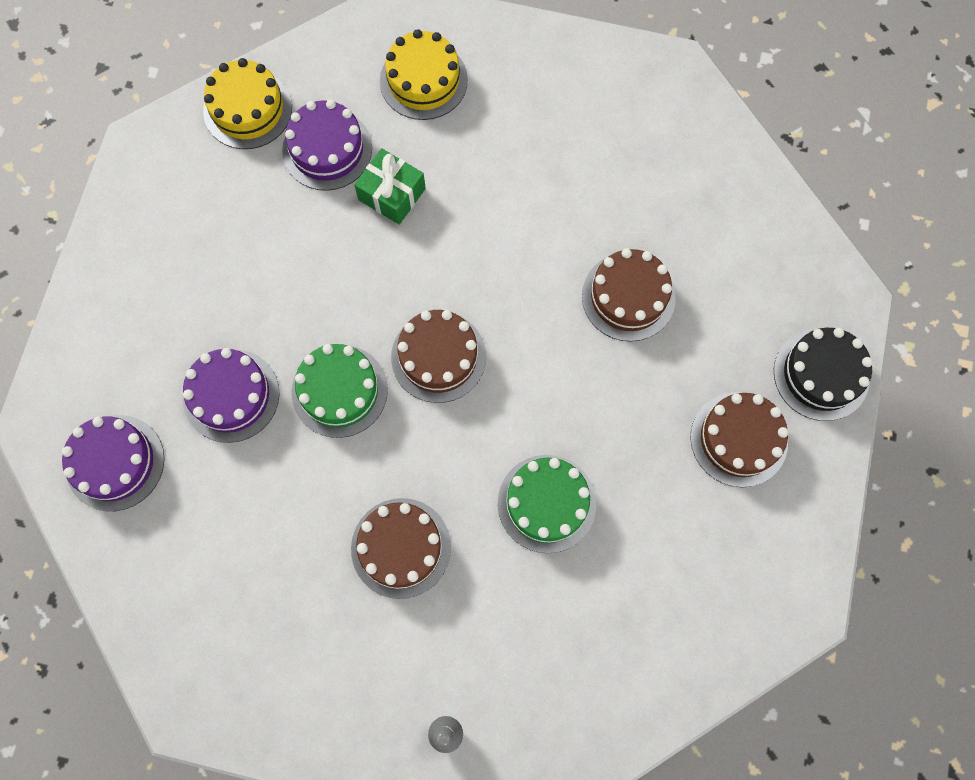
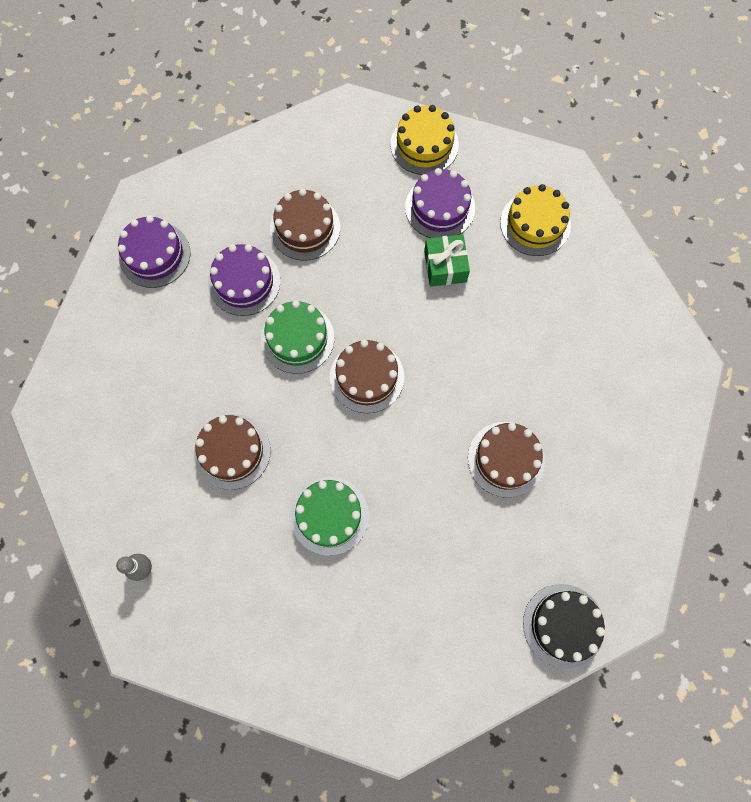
camera: 50 degrees right, 0 degrees up
brown cake [690,392,789,487] -> brown cake moved to [270,188,340,261]

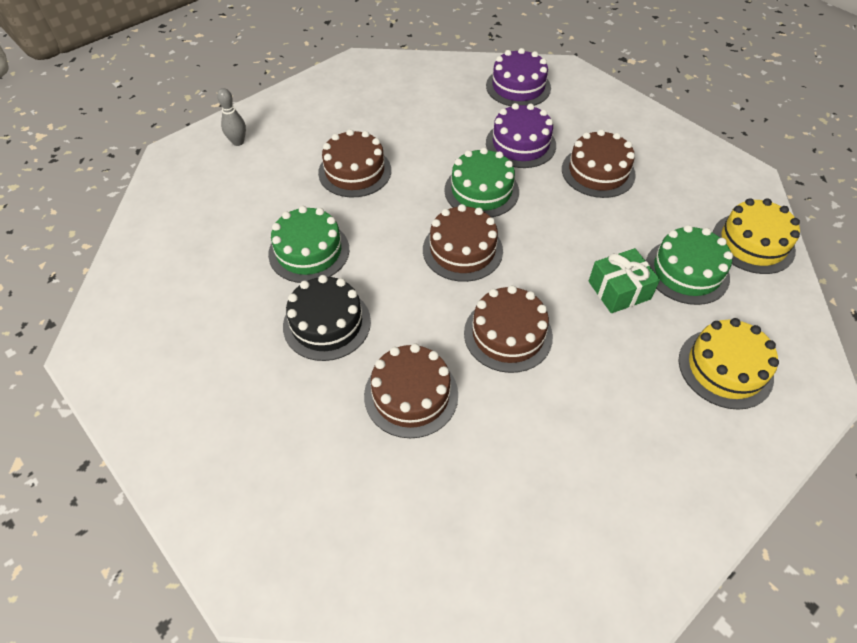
camera: 75 degrees right, 20 degrees down
purple cake [405,168,475,238] -> green cake [646,225,733,305]
black cake [523,584,605,669] -> black cake moved to [283,275,371,361]
none -> brown cake [464,285,553,373]

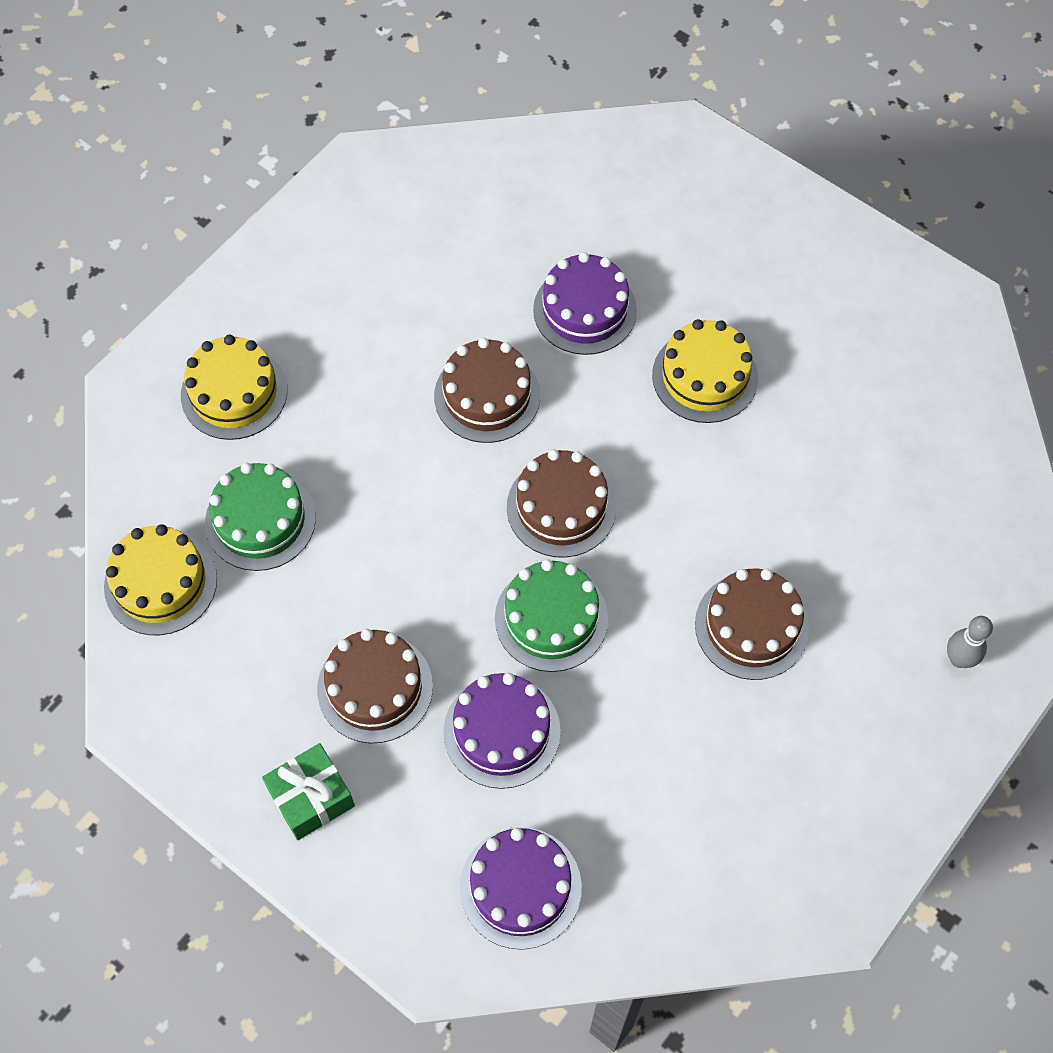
camera: 170 degrees right, 10 degrees up
green cake [268,206,349,283] -> none
black cake [283,275,371,361] -> yellow cake [652,319,758,423]
brown cake [364,344,458,438] -> purple cake [533,252,637,355]
green gift [589,248,660,313] -> green gift moved to [262,743,355,840]

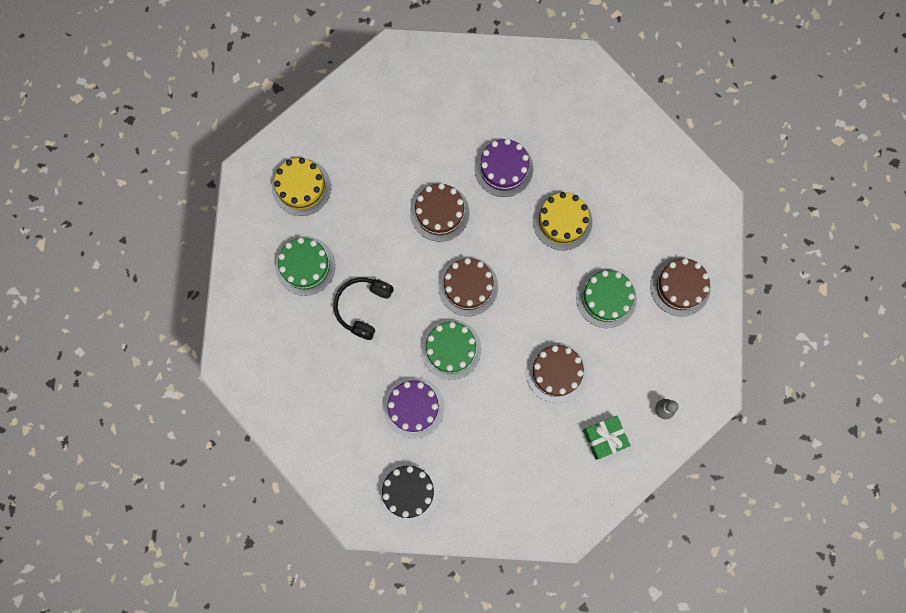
camera: 10 degrees right, 15 degrees up
yellow cake [104,524,217,635] -> none
green gift [262,743,355,840] -> green gift moved to [583,416,631,460]
brown cake [317,629,433,743] -> brown cake moved to [650,257,711,317]
purple cake [460,827,582,950] -> black cake [377,460,440,524]
none -> black headphones [334,278,394,340]
none -> green cake [576,269,637,328]

